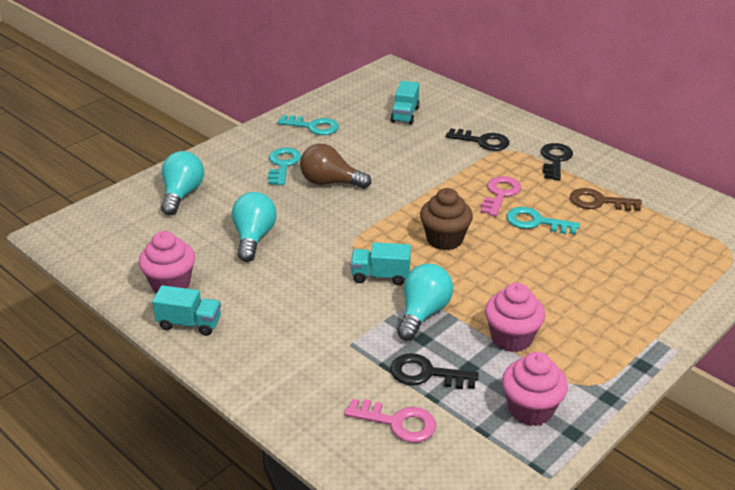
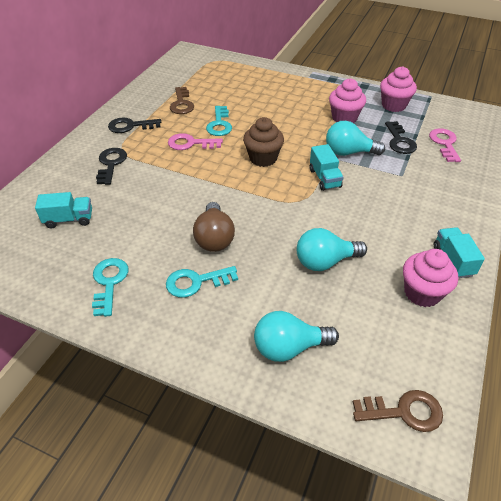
camera: 110 degrees left, 10 degrees up
none -> brown key [353,390,443,432]

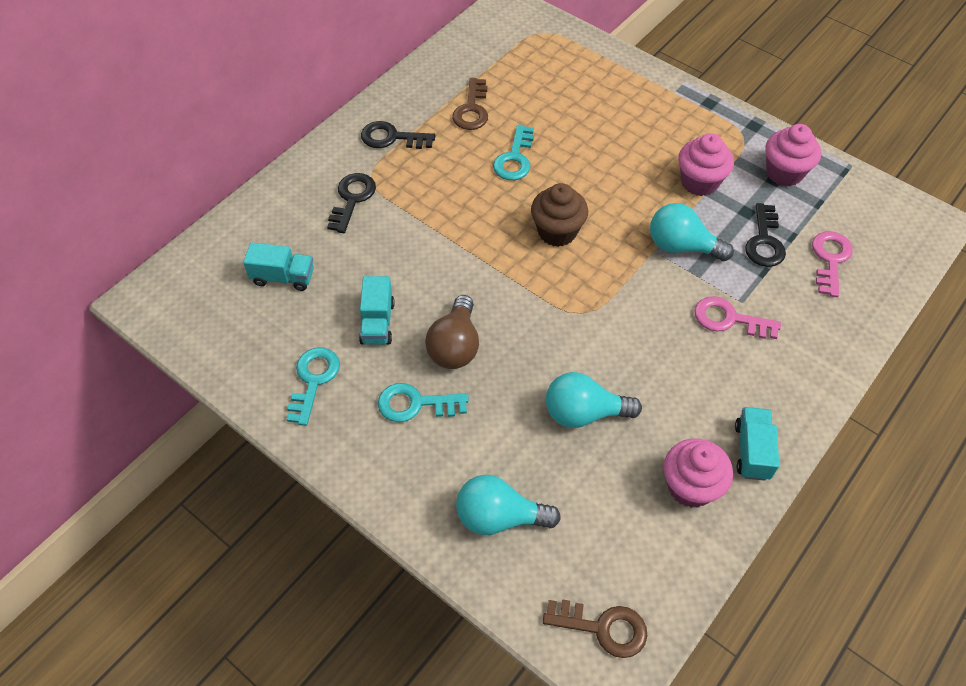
camera: 15 degrees right, 10 degrees up
pink key [168,133,223,150] -> pink key moved to [695,296,781,339]
turquoise truck [310,144,344,191] -> turquoise truck moved to [359,276,395,345]

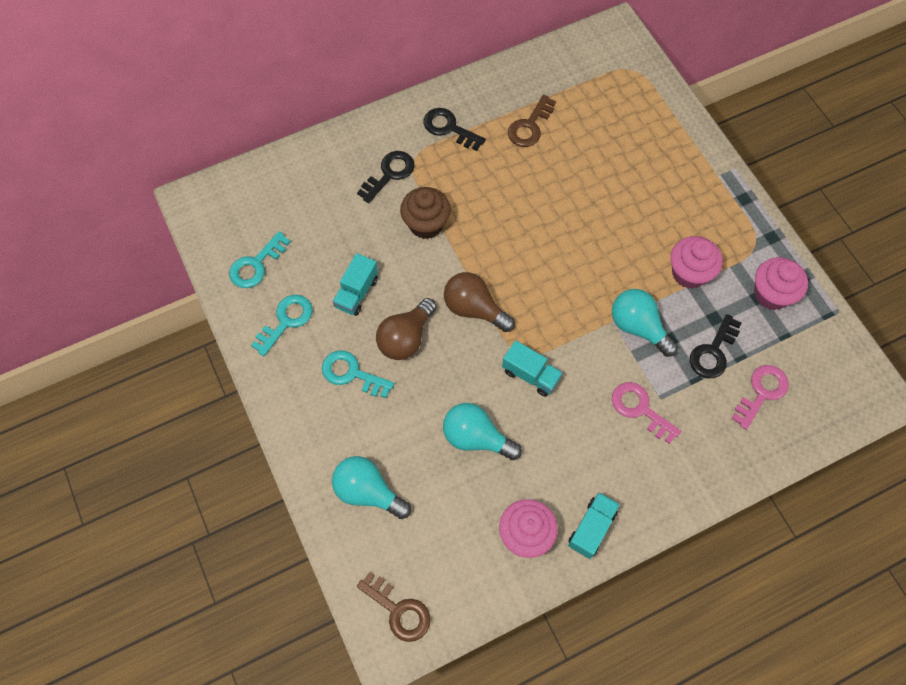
camera: 25 degrees right, 10 degrees up
turquoise truck [243,243,314,291] -> turquoise truck moved to [502,340,563,397]
turquoise key [493,124,534,180] -> turquoise key moved to [229,231,290,288]
brown cupcake [531,183,588,247] -> brown cupcake moved to [400,187,451,239]
none -> brown light bulb [444,272,515,332]

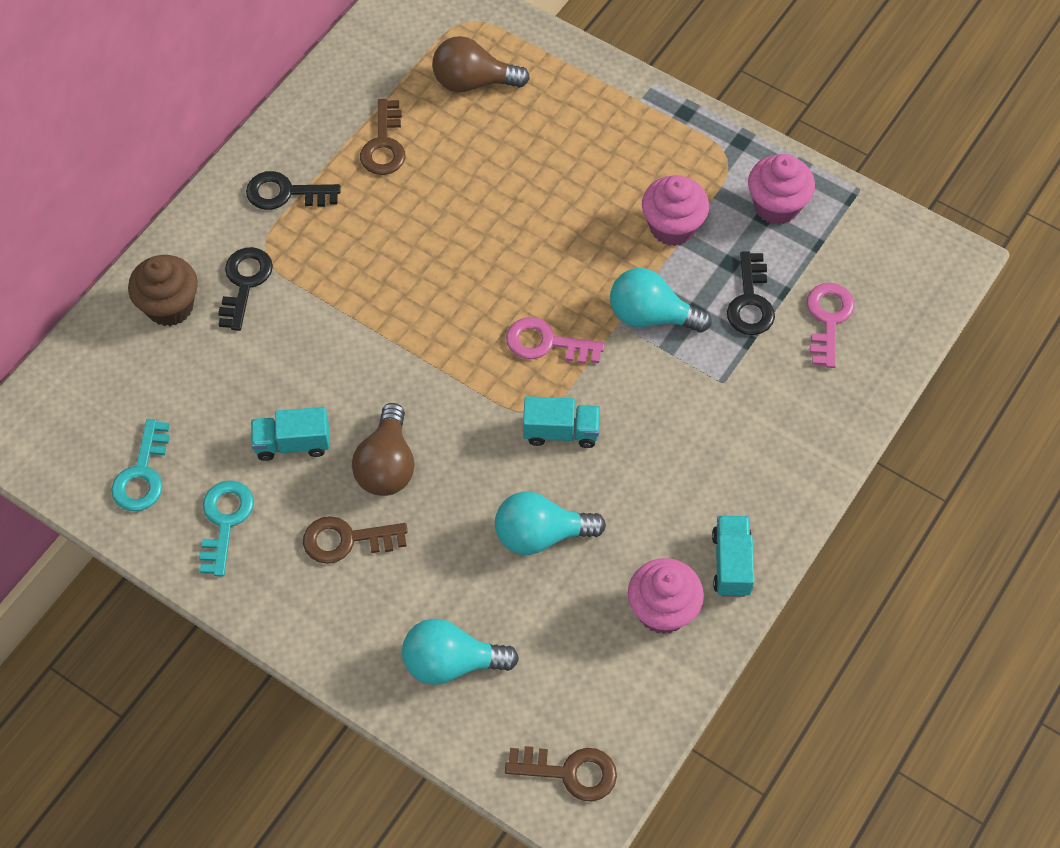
camera: 30 degrees left, 5 degrees down
turquoise key [322,351,394,398] -> brown key [303,516,408,564]
turquoise truck [332,253,378,316] -> turquoise truck turned 90 degrees clockwise [251,407,330,461]
brown cupcake [400,187,451,239] -> brown cupcake moved to [128,255,198,326]
brown light bulb [444,272,515,332] -> brown light bulb moved to [432,36,530,92]
pink key [612,382,681,444] -> pink key moved to [506,317,605,364]

